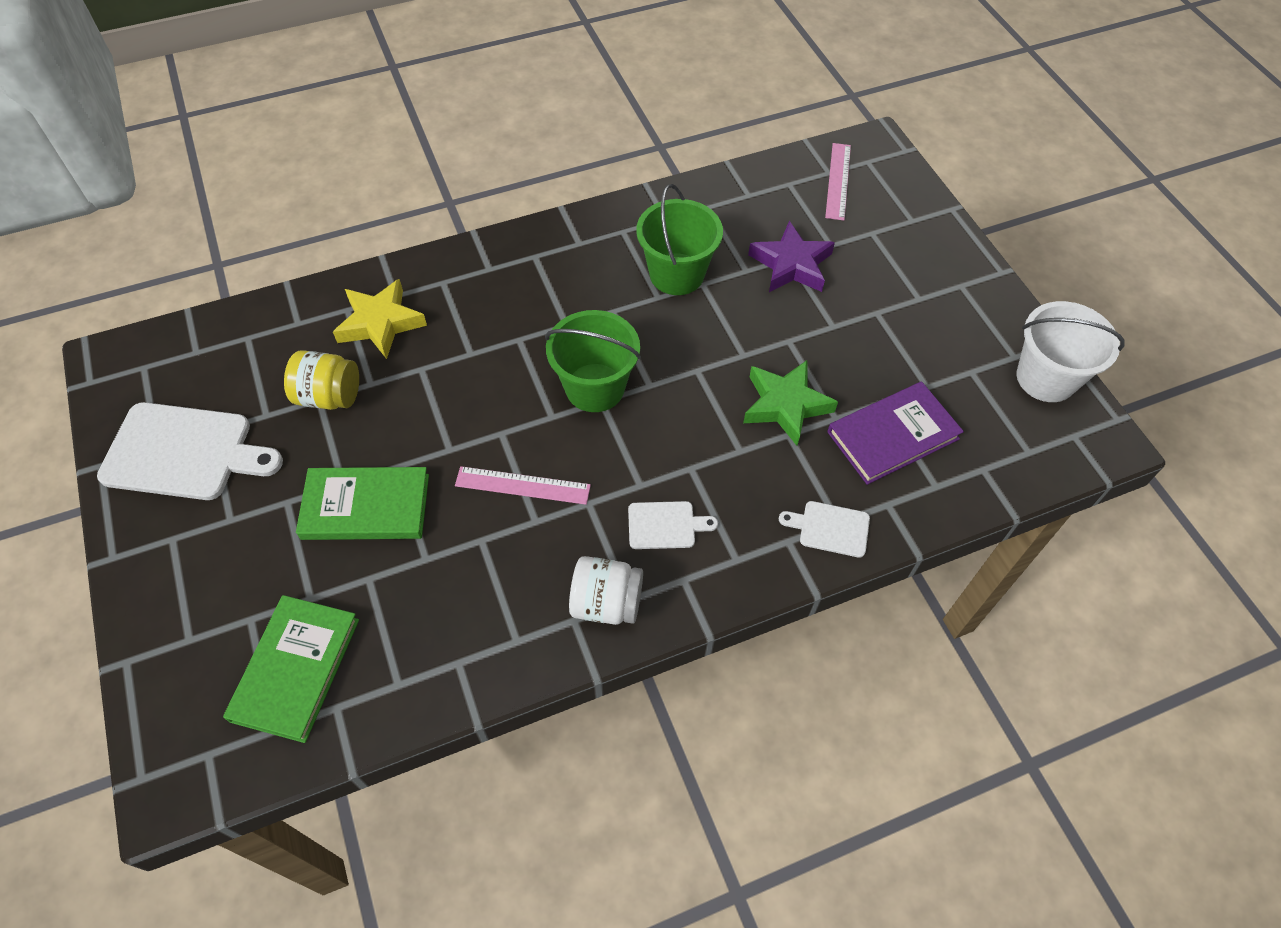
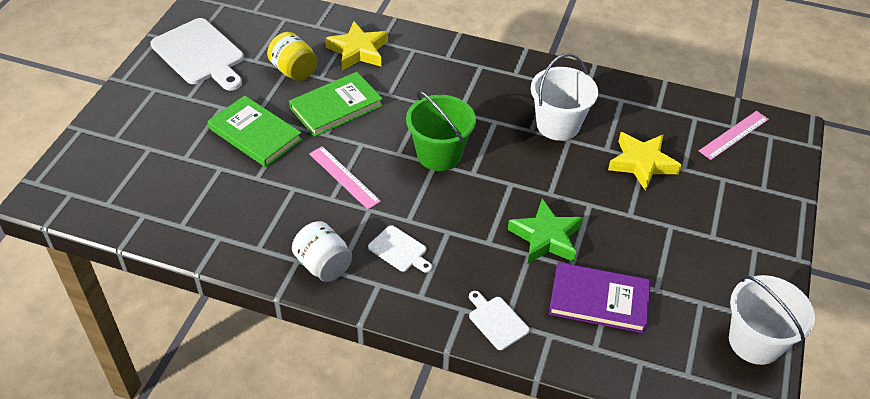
camera: 40 degrees right, 10 degrees down
green book [223,595,359,743] -> green book moved to [289,72,383,137]
green bucket [636,184,723,295] -> white bucket [531,54,598,141]
purple star [748,221,835,292] -> yellow star [608,132,681,191]

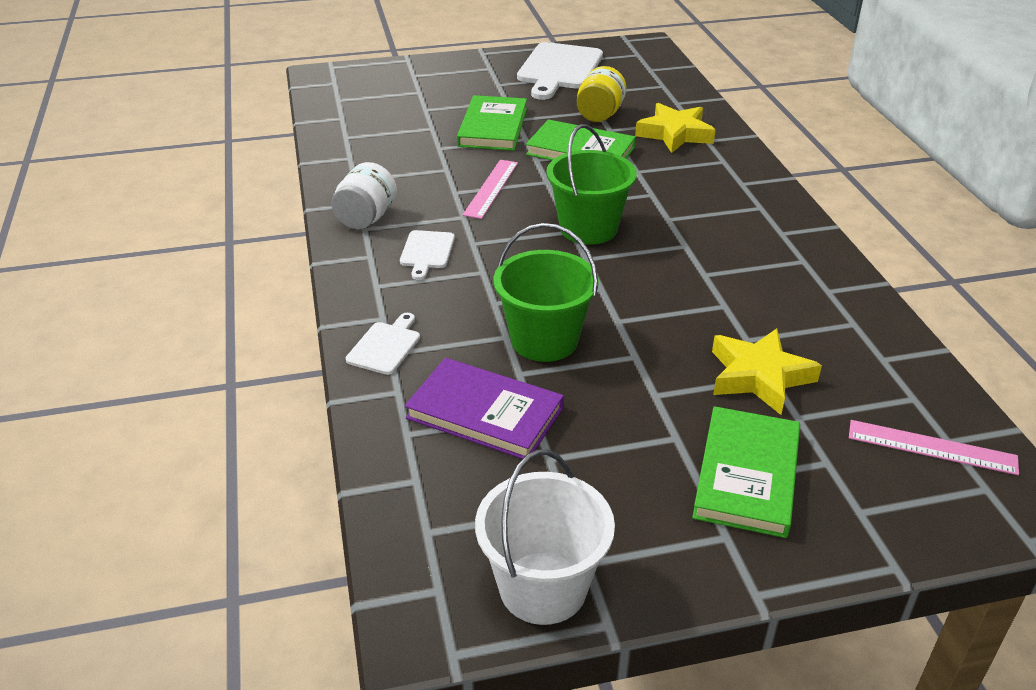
camera: 60 degrees right, 10 degrees down
green star [508,199,583,264] -> green bucket [494,223,599,362]
white bucket [531,54,598,141] -> none
purple book [549,262,651,333] -> purple book turned 45 degrees counterclockwise [405,358,564,459]
none -> green book [692,406,800,538]

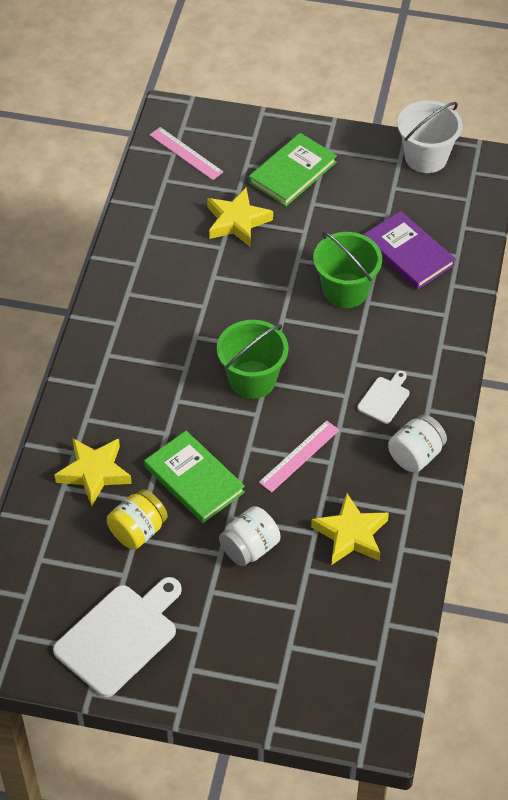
camera: 155 degrees left, 15 degrees up
white cutting board [346,313,420,375] -> none
green book [457,95,527,151] -> white jar [219,506,280,566]
none -> yellow star [311,493,389,564]

